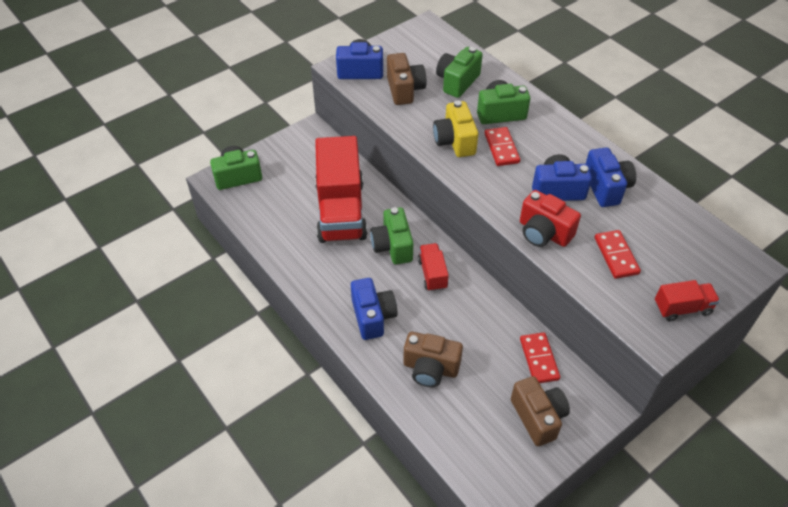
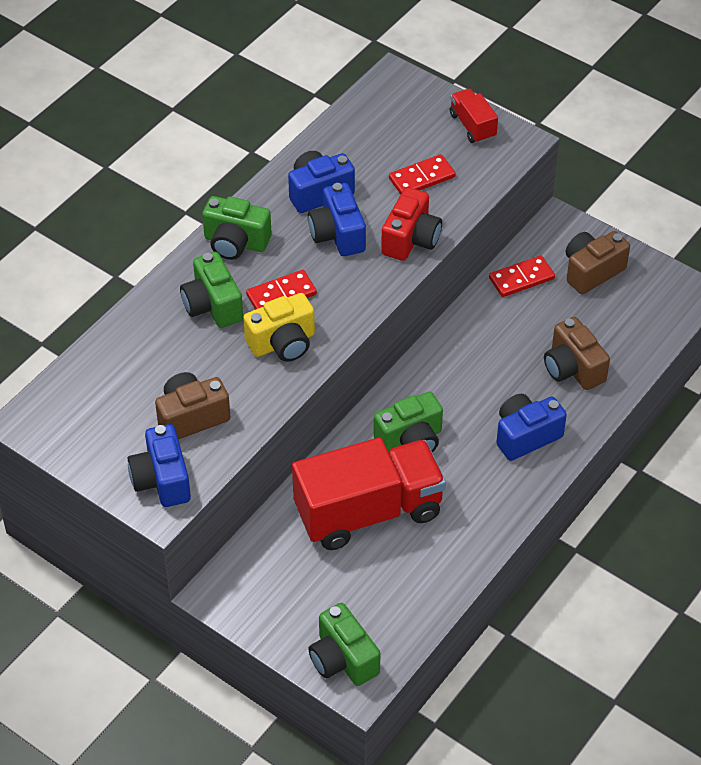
camera: 105 degrees left, 0 degrees up
brown camera [403,332,463,387] -> brown camera turned 150 degrees clockwise [544,317,610,390]
red truck [418,243,449,292] -> none
green camera [436,47,483,98] -> green camera moved to [202,196,272,260]

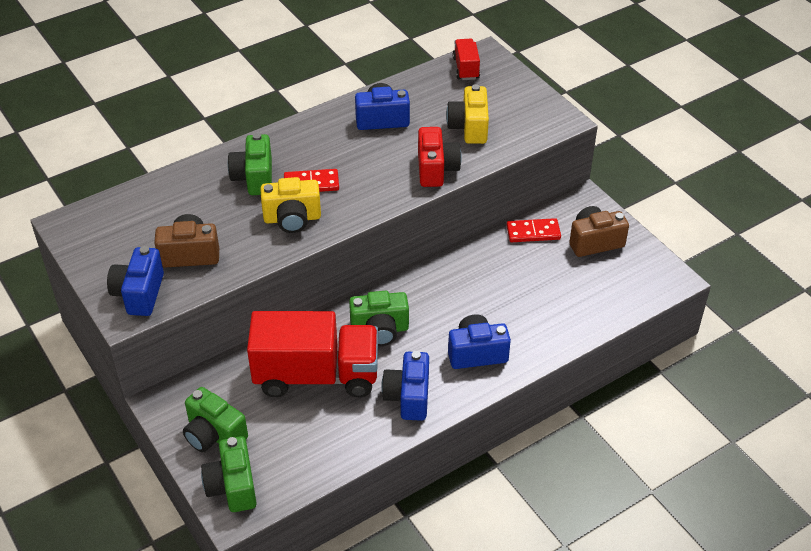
camera: 20 degrees right, 5 degrees down
green camera [202,196,272,260] -> green camera moved to [183,387,248,452]
blue camera [308,183,366,256] -> blue camera moved to [381,351,429,421]
red camera [381,187,442,261] -> red camera turned 45 degrees counterclockwise [418,127,462,187]
red domino [389,154,456,194] -> yellow camera [446,84,489,144]
red truck [450,88,498,143] -> red truck moved to [453,39,480,80]
brown camera [544,317,610,390] -> none

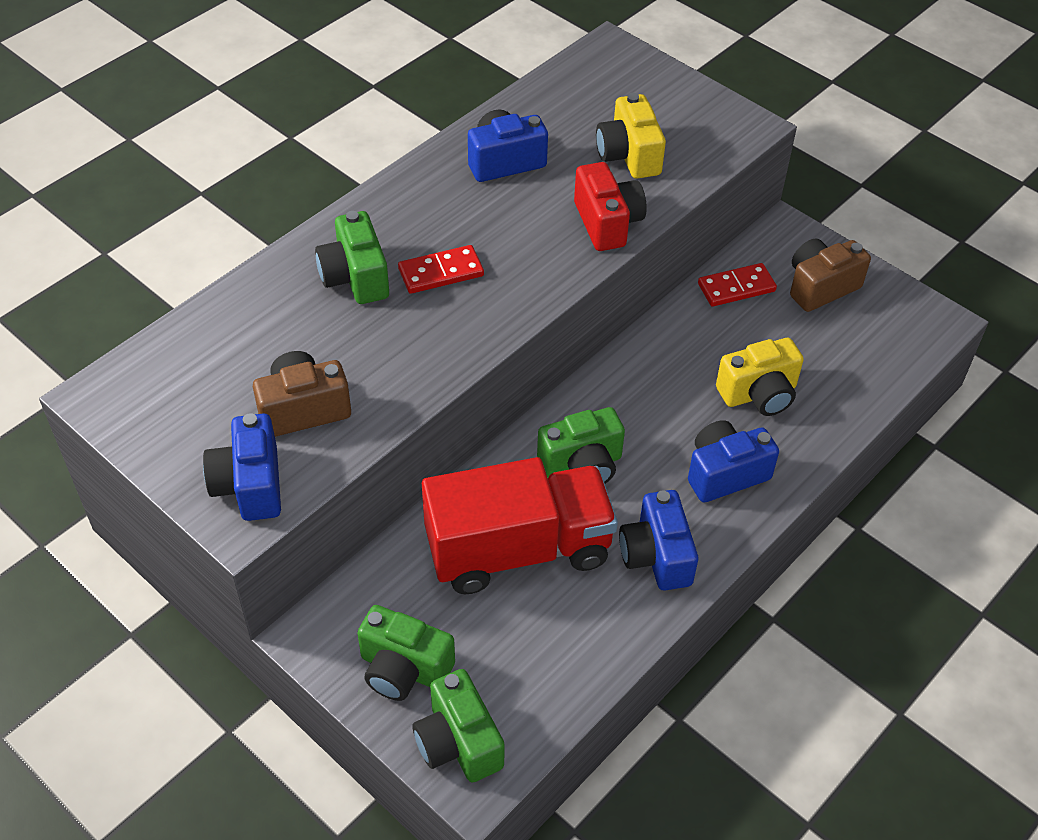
camera: 15 degrees left, 5 degrees up
yellow camera [260,177,321,233] -> yellow camera moved to [716,338,804,416]
red truck [453,39,480,80] -> none

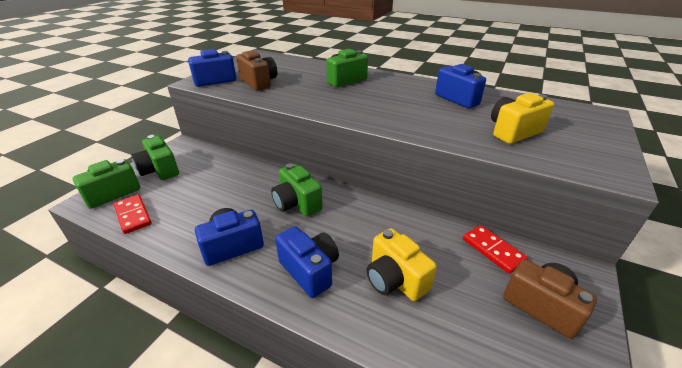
camera: 75 degrees right, 15 degrees down
green camera [357,605,455,701] -> green camera turned 45 degrees counterclockwise [131,135,179,180]
red domino [398,245,484,294] -> red domino moved to [114,194,152,234]
red truck [422,457,618,594] -> none
red camera [574,162,647,251] -> none

